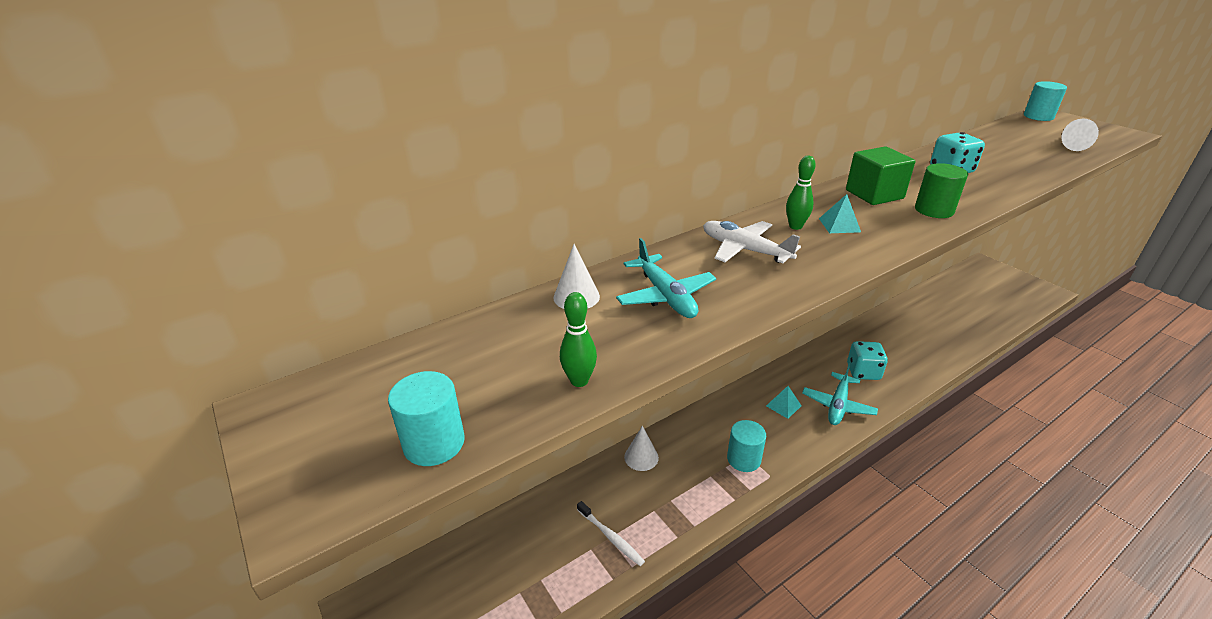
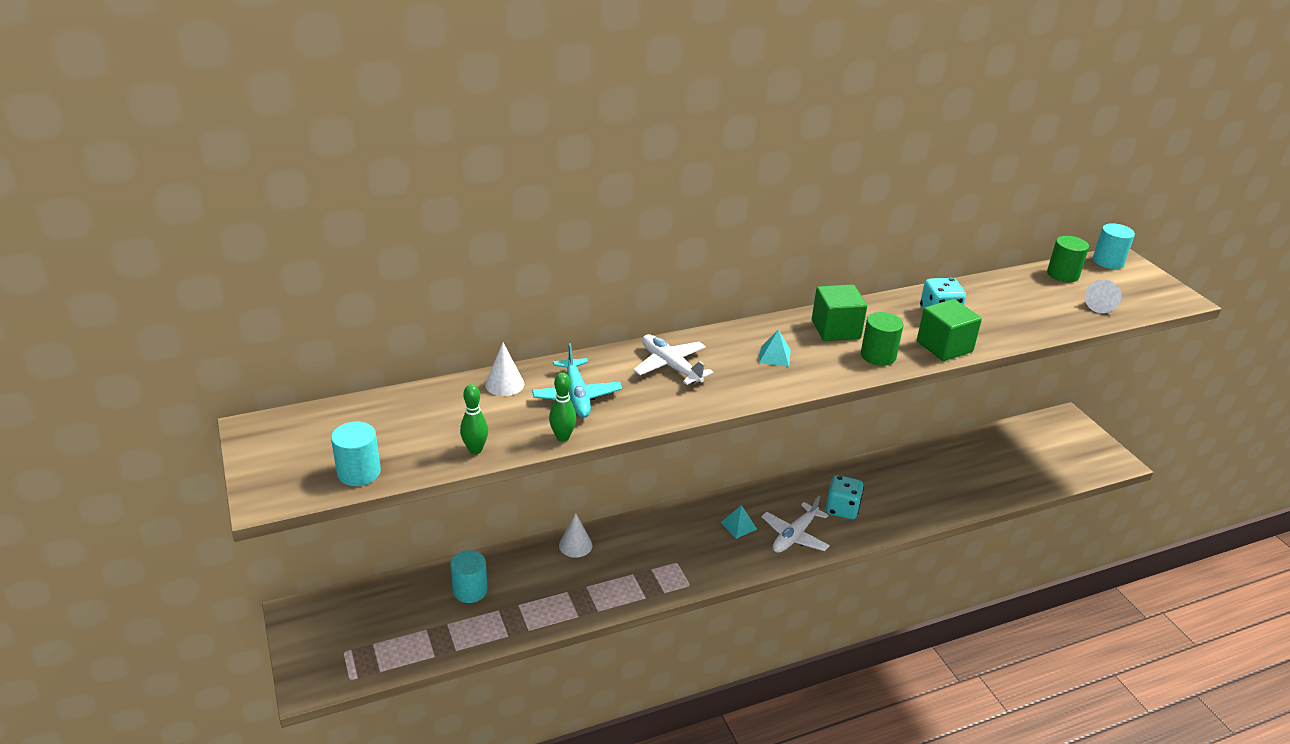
camera: 10 degrees right, 0 degrees up
white toothbrush [577,501,645,566] -> none
turquoise cylinder [727,420,766,472] -> turquoise cylinder moved to [450,550,488,603]
green bowling pin [786,156,816,230] -> green bowling pin moved to [549,372,576,441]
turquoise plane [802,363,878,425] -> white plane [761,496,830,553]
none -> green cube [917,299,982,361]
none -> green cylinder [1047,236,1089,282]

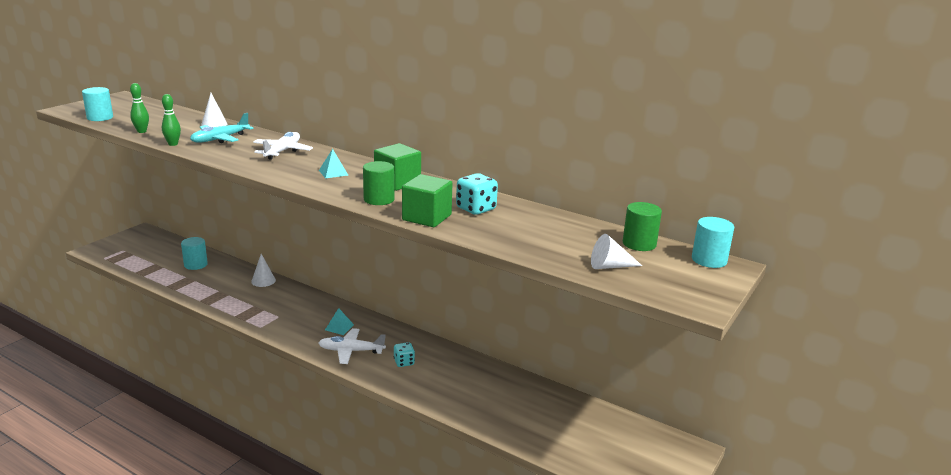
camera: 55 degrees right, 10 degrees down
turquoise dice [826,475,864,519] -> turquoise dice [394,342,415,367], size x0.66

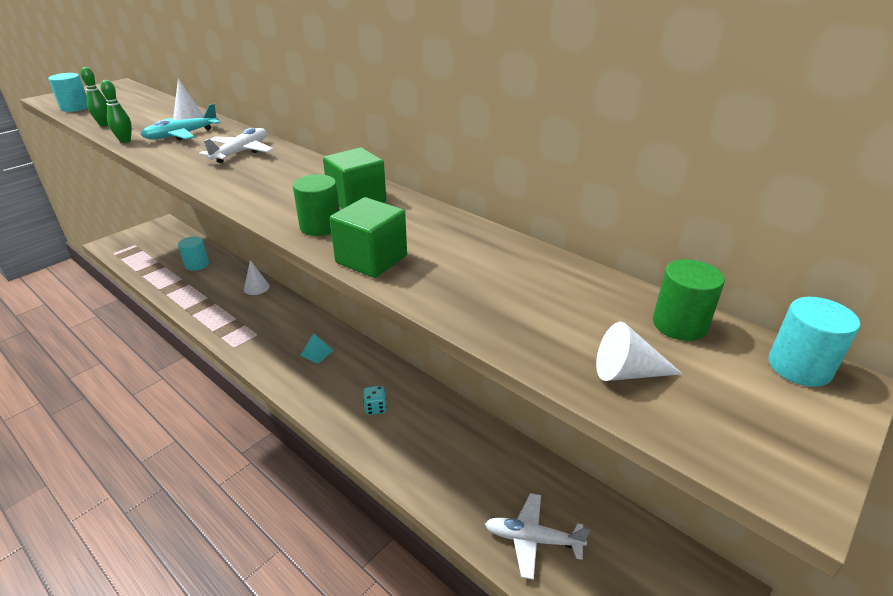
camera: 10 degrees right, 10 degrees up
turquoise pyramid [319,149,348,178] -> none
white plane [319,328,386,364] -> white plane moved to [485,493,590,580]
turquoise dice [456,173,498,215] -> none

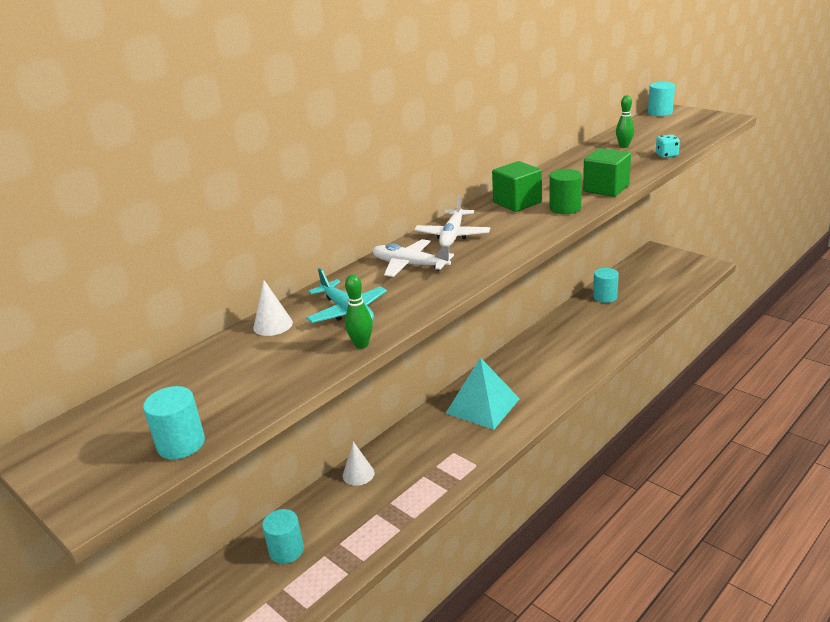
camera: 85 degrees left, 5 degrees down
green bowling pin [80,67,108,126] -> green bowling pin moved to [616,95,634,148]
turquoise pyramid [300,333,334,364] -> turquoise pyramid [445,357,520,430], size x2.30
turquoise dice [363,386,387,415] -> turquoise dice moved to [656,135,680,158]
white plane [485,493,590,580] -> white plane moved to [414,195,490,246]
white cone [596,322,683,381] -> none
green cylinder [653,259,725,341] -> none
none -> turquoise cylinder [593,268,619,303]

